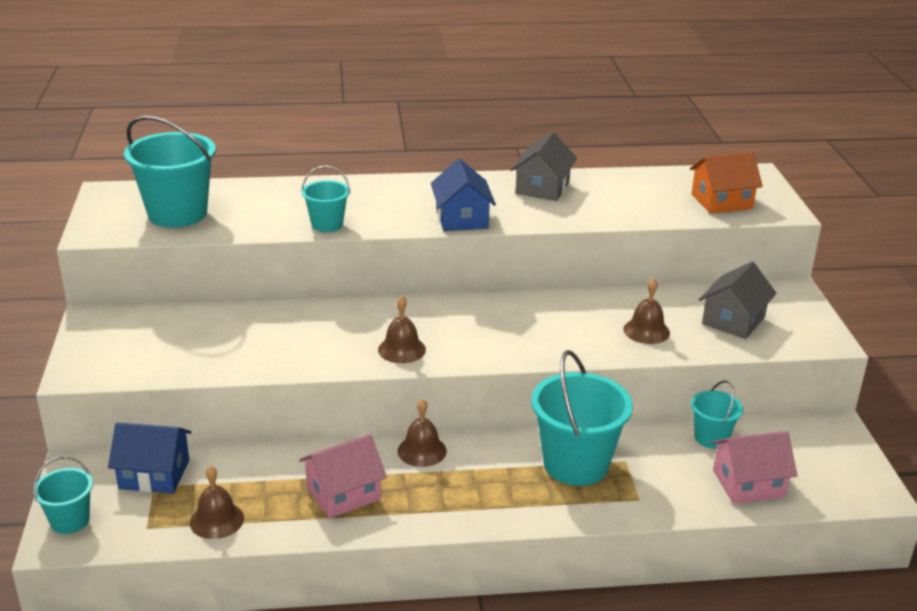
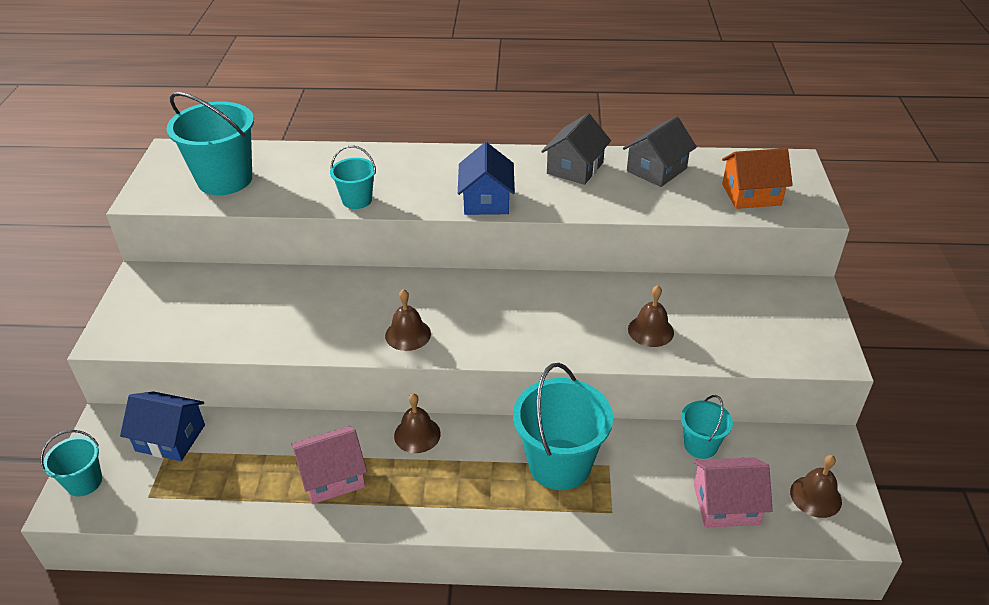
camera: 10 degrees right, 10 degrees up
brown bell [190,465,244,539] -> brown bell moved to [790,455,842,518]
grey house [699,262,777,339] -> grey house moved to [623,116,697,187]

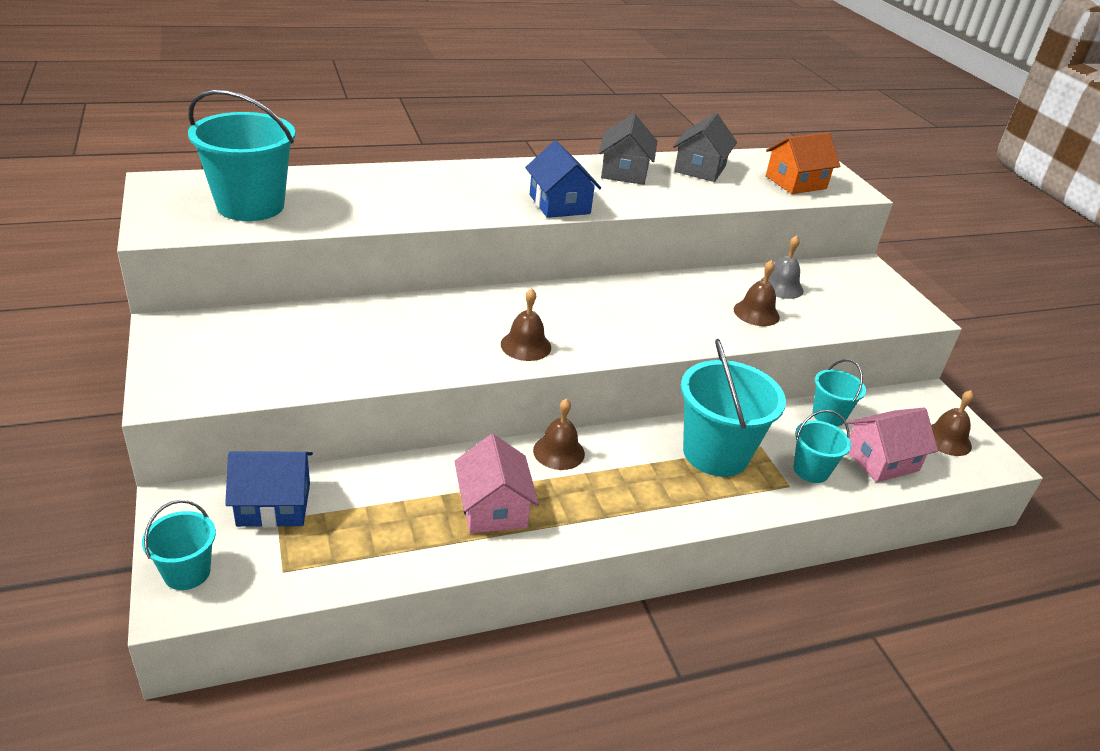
camera: 25 degrees left, 5 degrees down
pink house [291,426,367,504] -> pink house turned 60 degrees counterclockwise [454,434,539,533]
turquoise bucket [330,146,376,209] -> turquoise bucket moved to [794,410,851,483]
none -> grey bell [760,235,804,299]

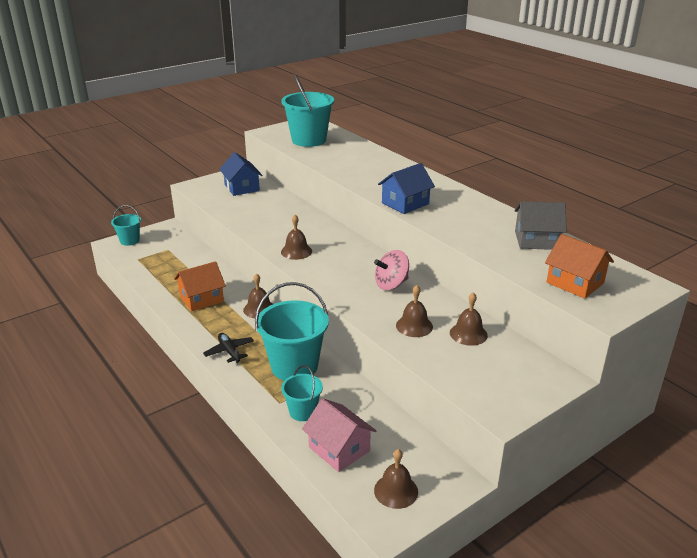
camera: 75 degrees right, 5 degrees down
blue house [225,451,313,527] -> blue house moved to [219,152,262,196]
pink house [454,434,539,533] -> orange house [174,261,226,312]
grey house [599,114,657,185] -> none
grey bell [760,235,804,299] -> brown bell [450,292,488,346]
turquoise bucket [813,359,866,426] -> none
none -> black plane [203,333,254,363]
none -> pink spinning top [374,250,409,290]

